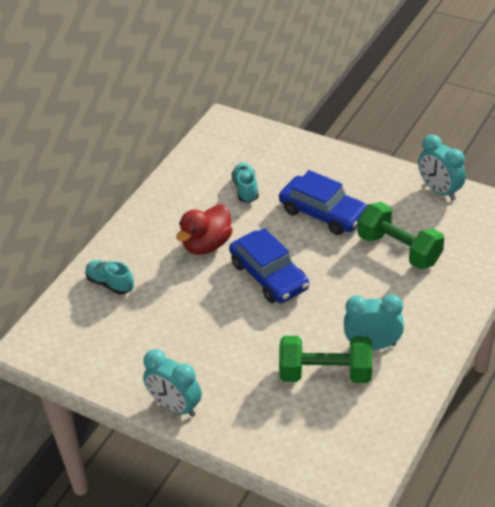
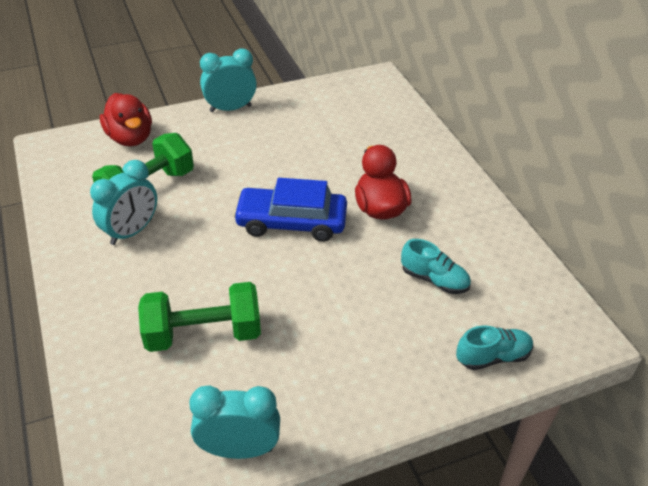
camera: 125 degrees right, 0 degrees up
turquoise shoe [85,260,134,295] -> turquoise shoe moved to [456,325,533,370]
blue car [279,170,367,235] -> none
none -> red duck [100,93,152,146]

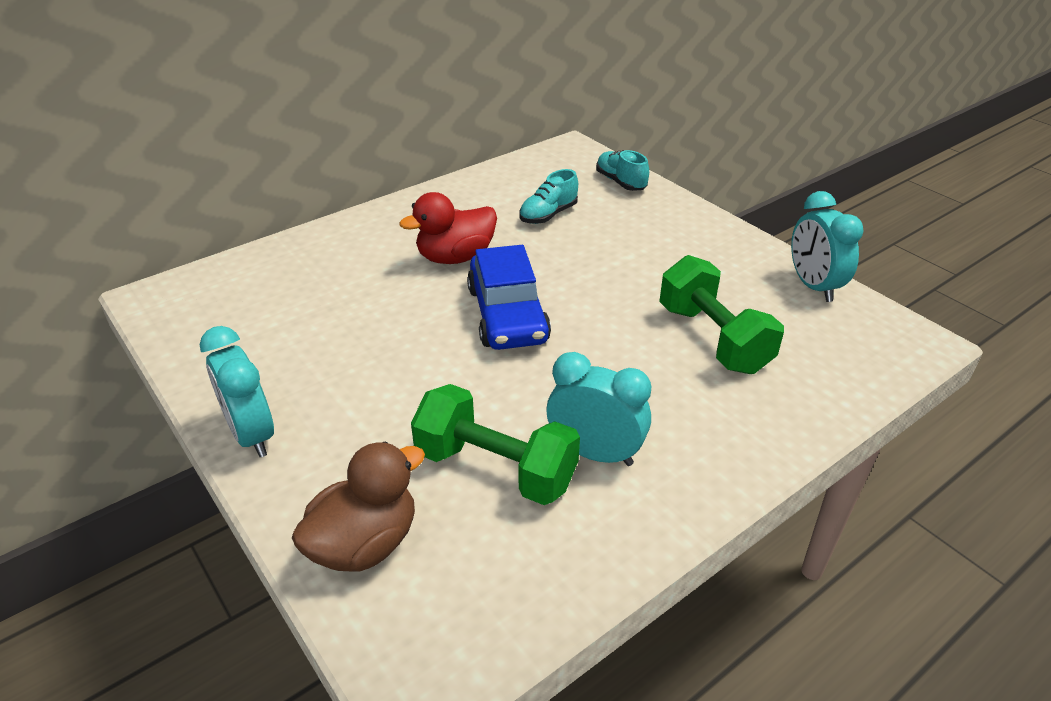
camera: 105 degrees left, 5 degrees down
red duck [100,93,152,146] -> brown duck [292,442,425,572]
turquoise shoe [401,239,471,294] -> turquoise shoe turned 150 degrees counterclockwise [519,169,578,224]

